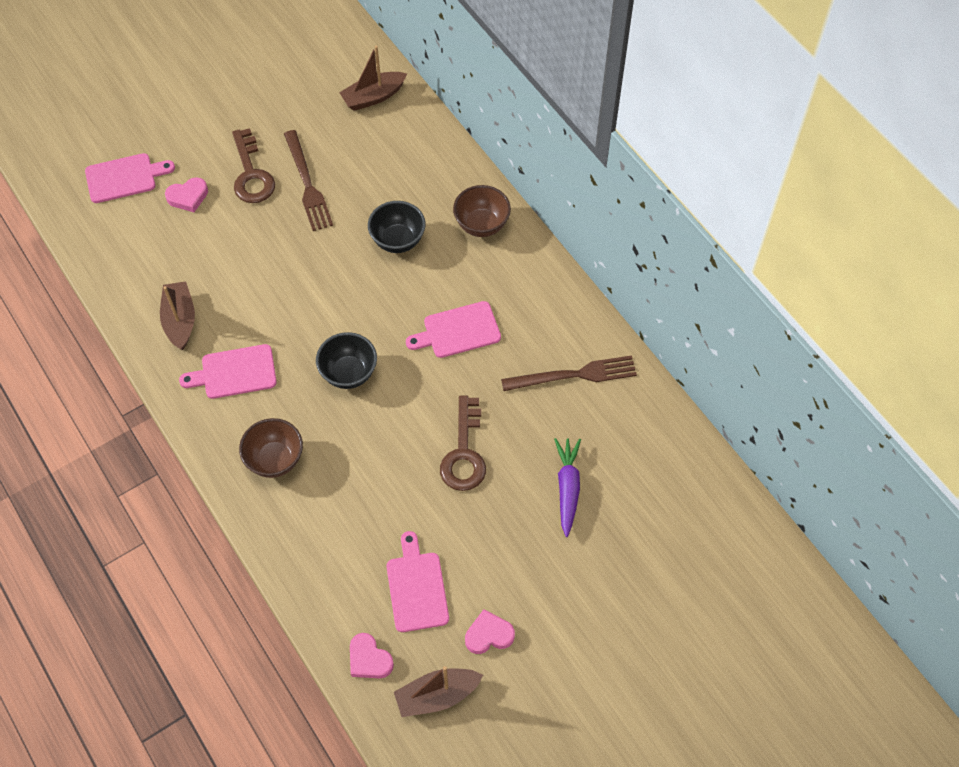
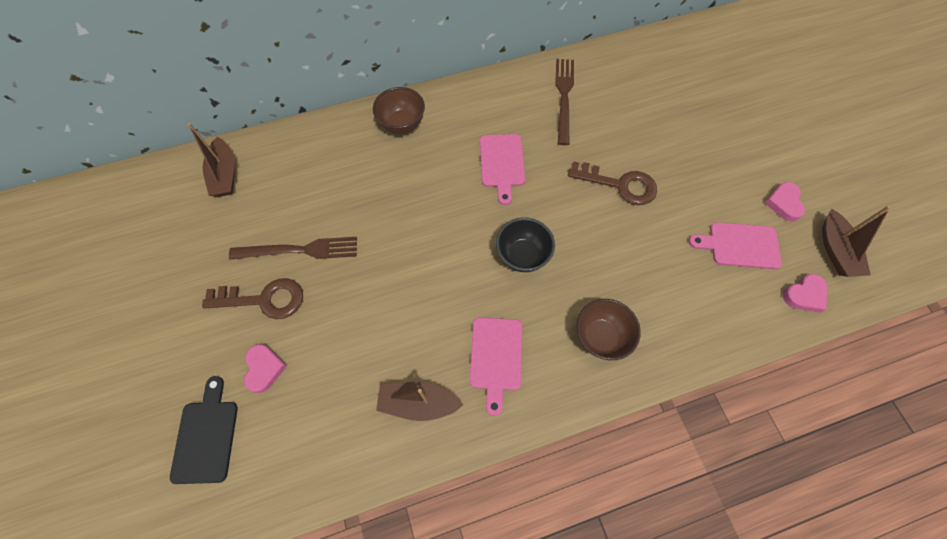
camera: 75 degrees left, 5 degrees up
pink cutting board [85,153,175,203] -> black cutting board [170,376,238,484]
black bowl [368,201,426,253] -> none
purple carrot [554,438,581,537] -> none

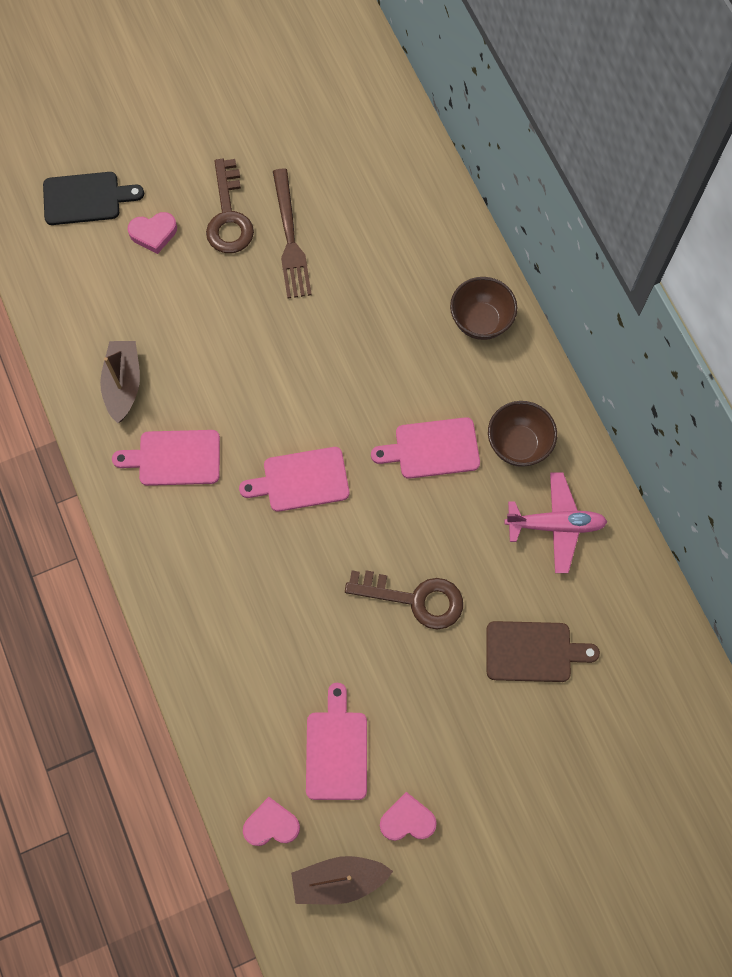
camera: 85 degrees right, 5 degrees up
brown boat [188,123,234,197] -> none
black bowl [496,218,555,272] -> pink cutting board [239,447,349,512]
brown fork [555,59,574,145] -> pink plane [504,473,607,573]
brown key [568,161,657,205] -> brown key turned 90 degrees counterclockwise [345,570,463,630]
brown bowl [576,299,641,360] -> brown bowl moved to [488,401,557,467]
pink heart [783,274,828,313] -> pink heart turned 120 degrees clockwise [243,797,300,846]
none -> brown cutting board [486,621,600,682]

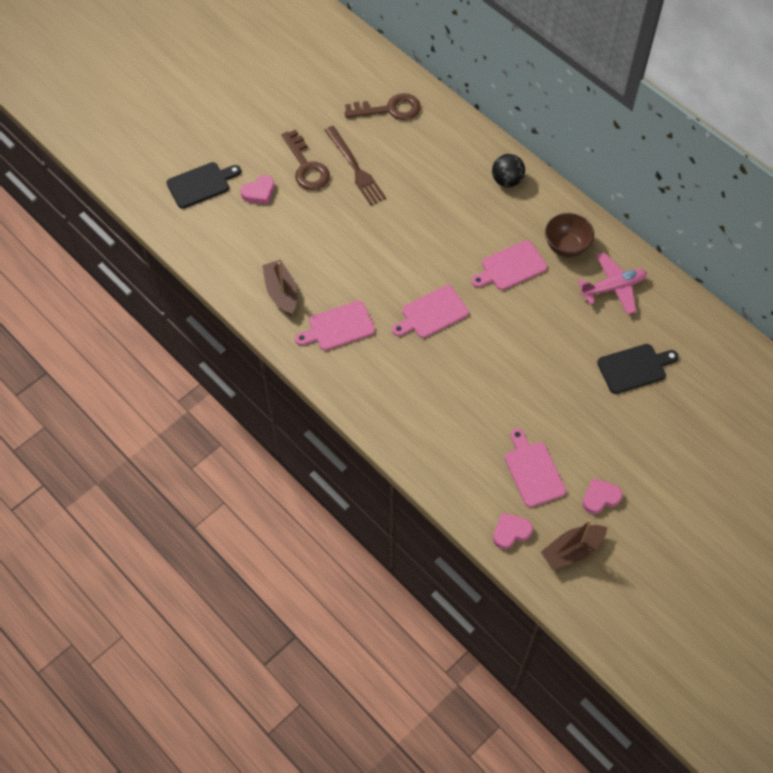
camera: 20 degrees left, 10 degrees down
brown key [345,570,463,630] -> brown key moved to [345,93,421,120]
brown bowl [450,277,517,340] -> black ball [492,154,525,187]
brown cutting board [486,621,600,682] -> black cutting board [597,344,679,394]

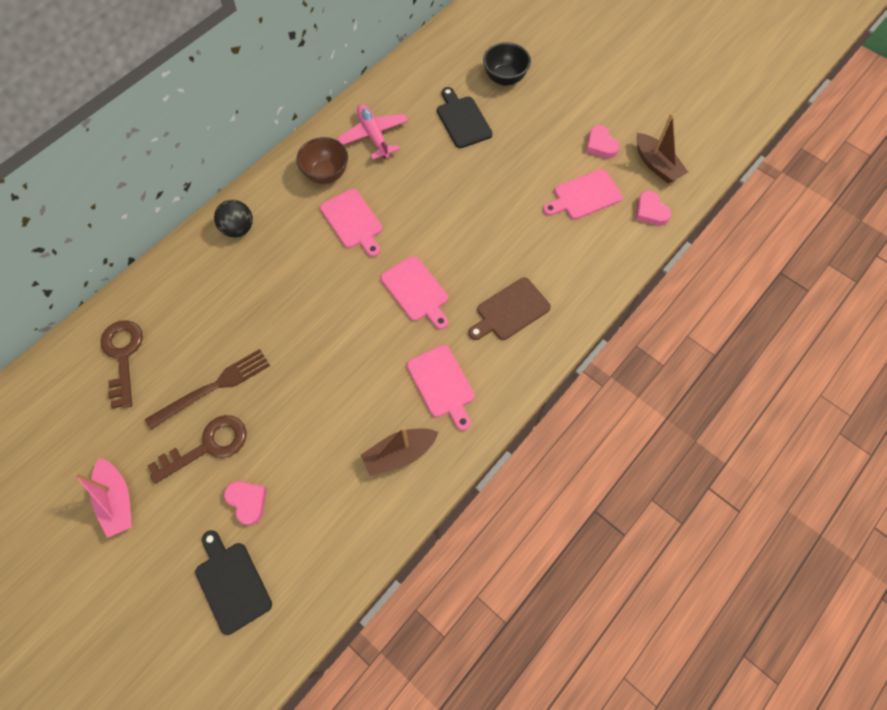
camera: 95 degrees left, 5 degrees up
none -> pink boat [74,458,132,538]
none -> brown cutting board [468,277,551,340]
none -> black bowl [483,42,531,86]

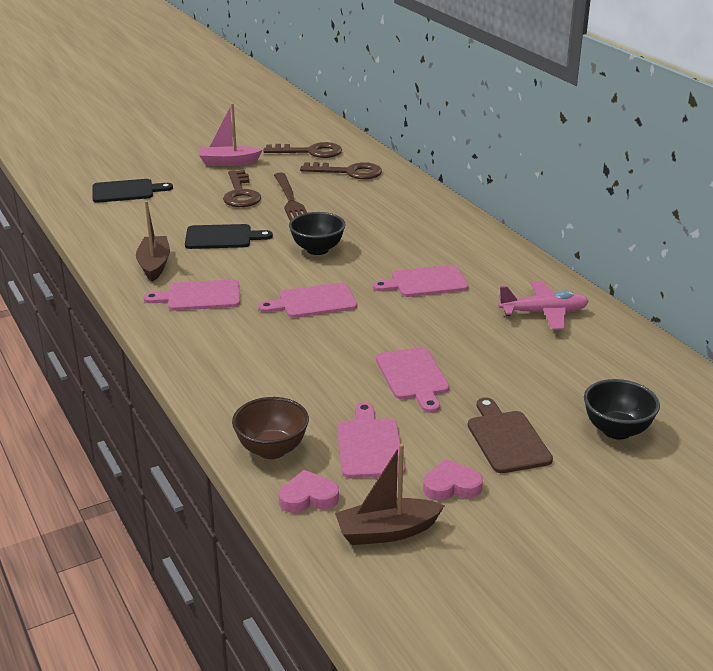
camera: 110 degrees right, 35 degrees down
black ball [214,200,253,237] -> none
pink heart [224,481,267,525] -> none
brown bowl [296,137,348,184] -> brown bowl moved to [232,397,309,459]
black cutting board [437,87,493,148] -> black cutting board moved to [185,224,273,249]
brown cutting board [468,277,551,340] -> brown cutting board moved to [468,398,553,473]
none -> brown key [263,142,342,158]
none -> black bowl [289,212,345,255]
none -> pink cutting board [376,347,450,413]

